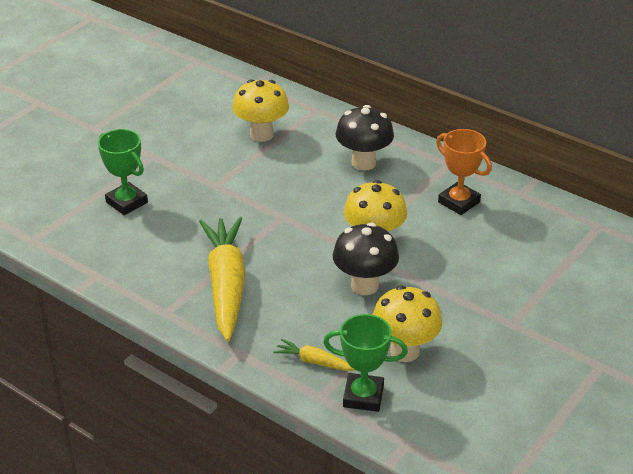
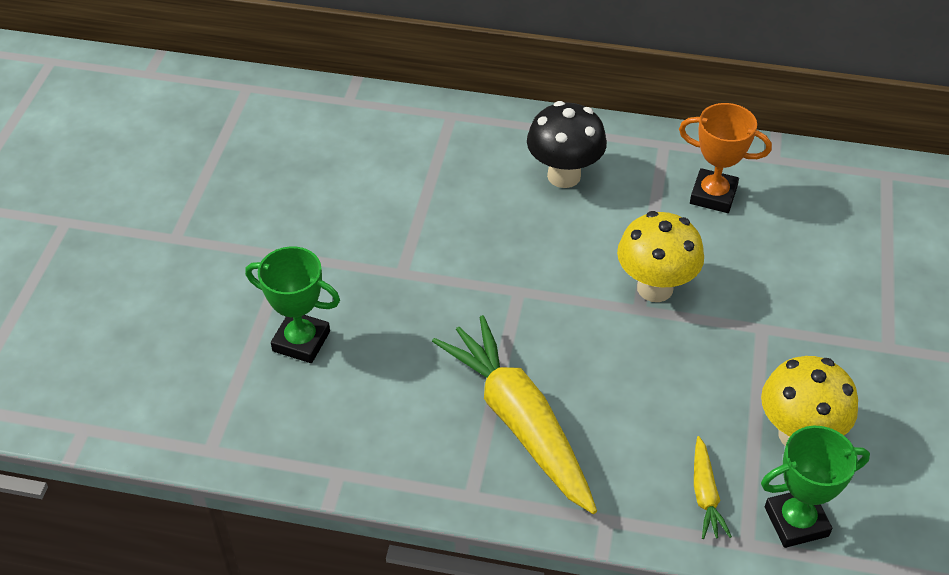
camera: 25 degrees left, 10 degrees up
yellow mushroom [232,79,289,142] -> none
yellow carrot [274,339,355,371] -> yellow carrot turned 90 degrees counterclockwise [694,436,732,539]
black mushroom [333,223,399,295] -> none

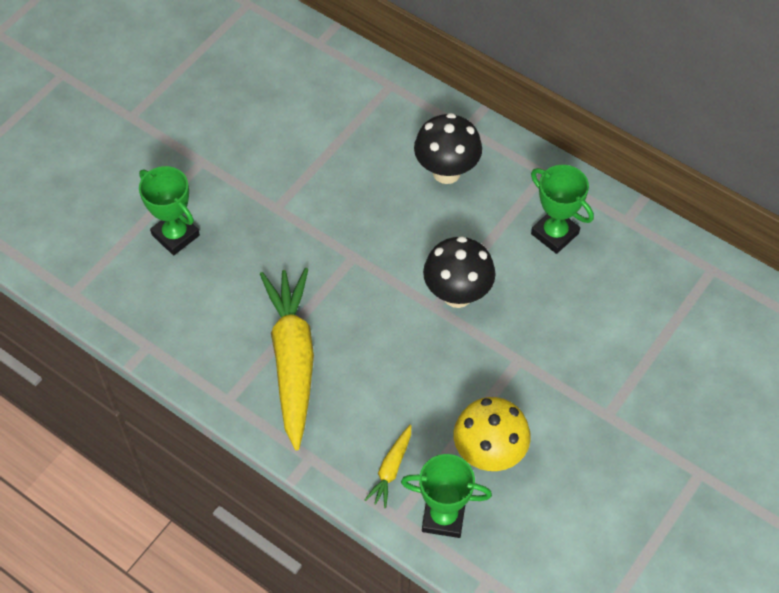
camera: 25 degrees right, 10 degrees up
yellow mushroom [617,211,704,302] -> black mushroom [423,236,495,308]
orange trophy [679,103,772,213] -> green trophy [531,165,594,254]

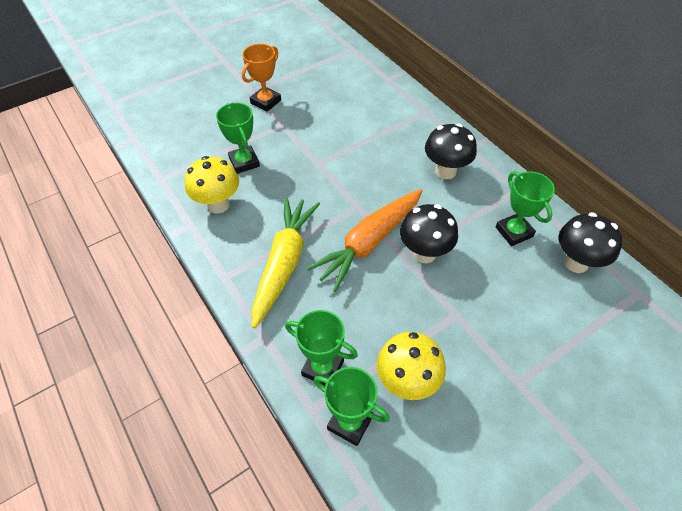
camera: 20 degrees right, 5 degrees down
yellow carrot [365,425,411,508] -> green trophy [285,310,358,386]
none -> yellow mushroom [185,156,239,214]
none -> orange trophy [242,44,281,112]
none -> orange carrot [307,189,422,292]
none -> black mushroom [559,212,622,273]

